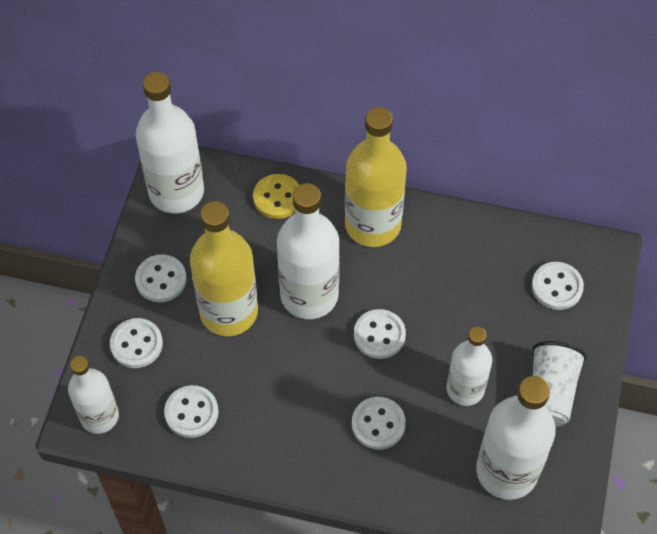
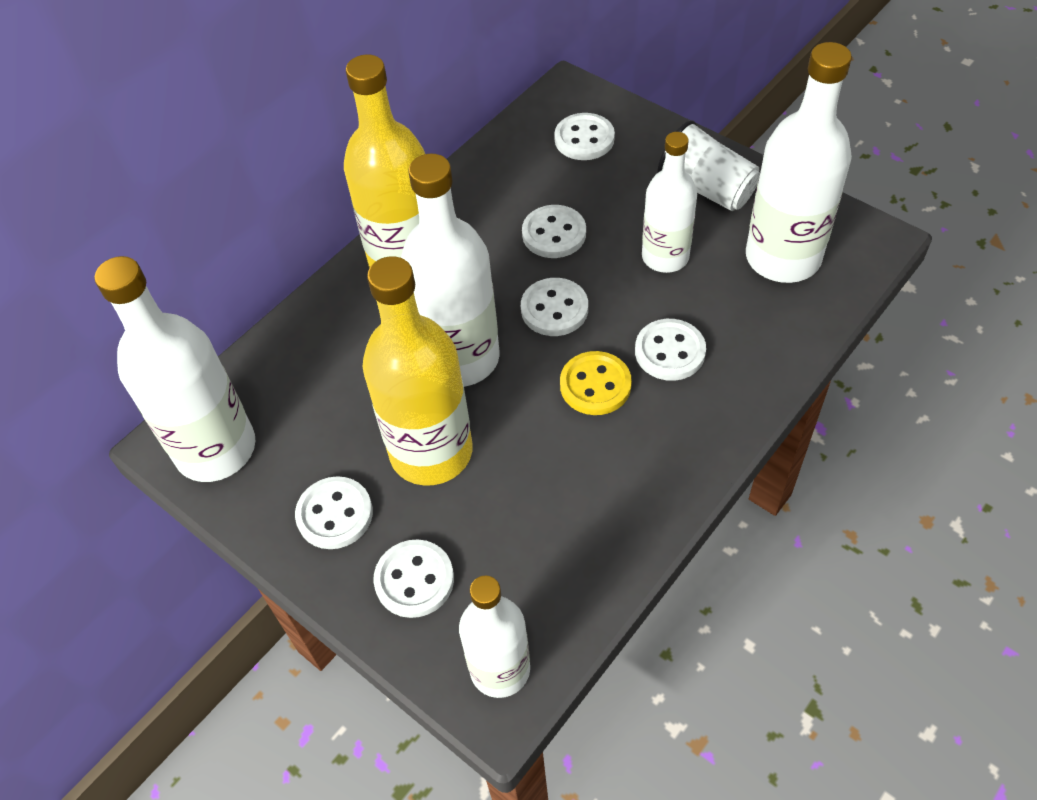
camera: 60 degrees left, 5 degrees down
white button [164,385,219,438] -> white button moved to [522,205,586,258]
yellow button [253,174,299,219] -> yellow button moved to [560,351,632,415]

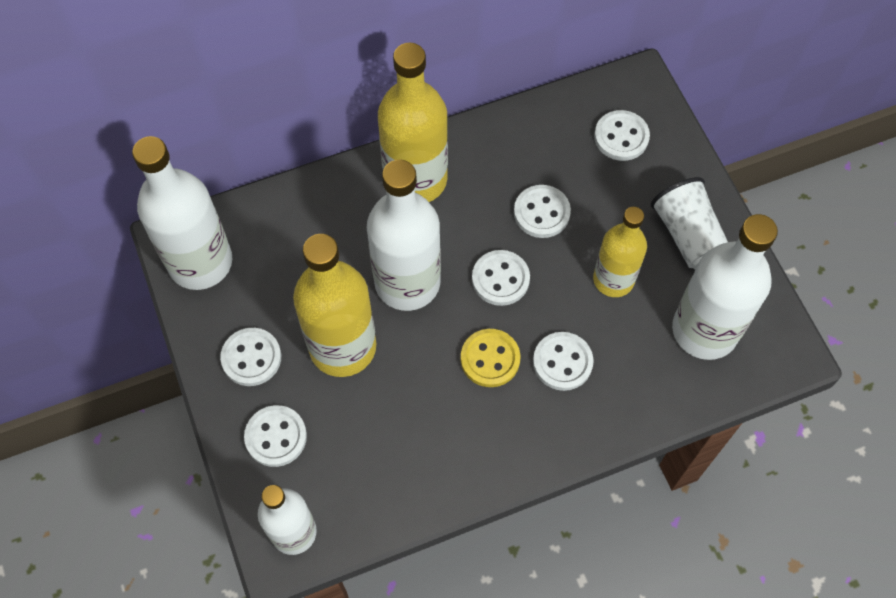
camera: 25 degrees right, 10 degrees up
white bottle [642,132,697,273] -> yellow bottle [593,207,647,297]

